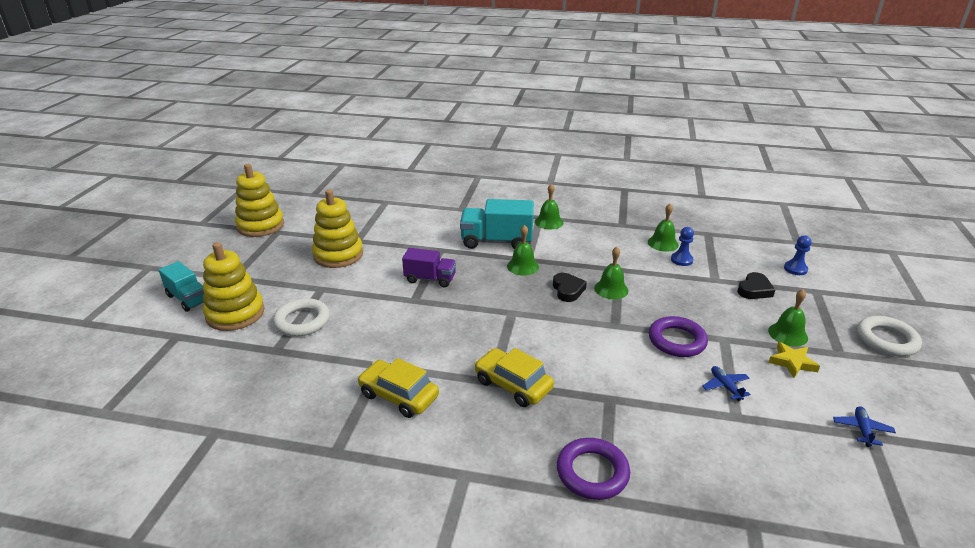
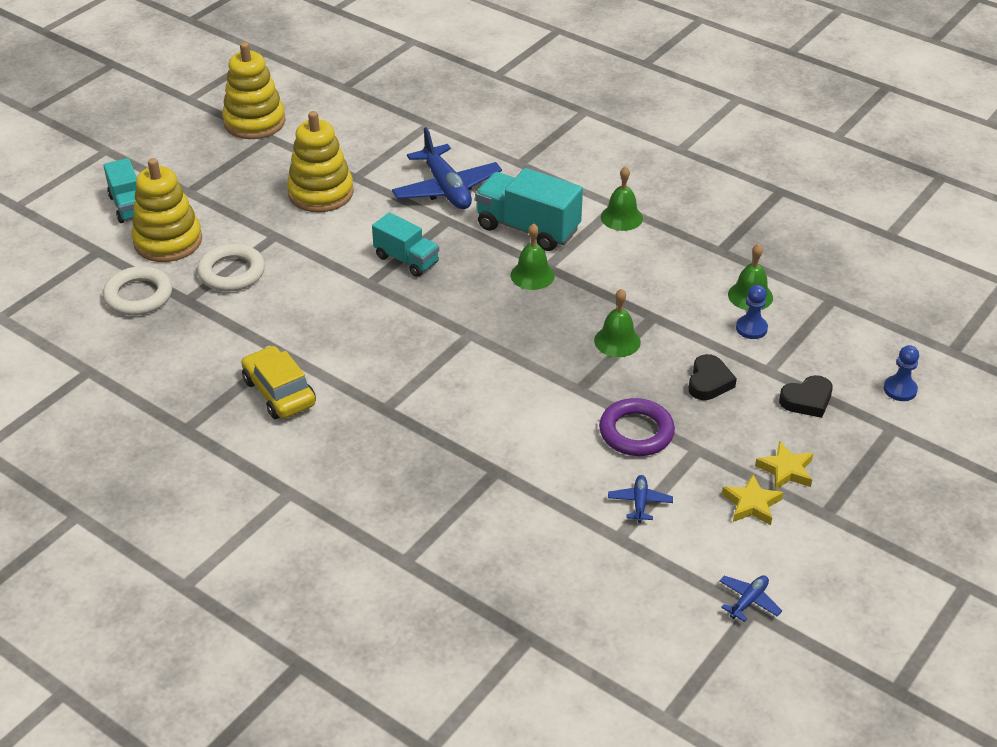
camera: 25 degrees right, 10 degrees up
purple truck [402,248,456,287] -> turquoise truck [372,212,439,277]
yellow car [474,348,554,407] -> none
black heart [553,273,587,302] -> black heart moved to [689,354,737,400]
purple ring [557,438,630,500] -> none
green bell [768,289,808,346] -> yellow star [755,441,814,490]
white ring [857,316,922,356] -> white ring moved to [103,266,172,316]
none -> blue plane [392,127,502,209]

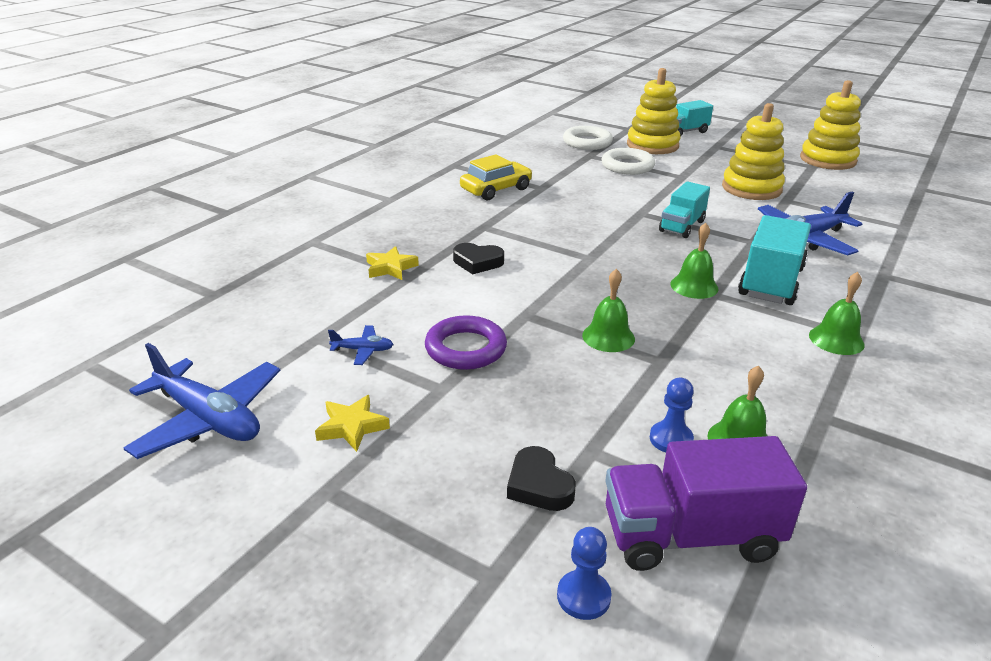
camera: 85 degrees right, 10 degrees down
black heart [689,354,737,400] -> black heart moved to [453,243,504,275]
blue plane [719,575,782,622] -> blue plane [124,343,280,459], size x2.19
yellow star [755,441,814,490] -> yellow star moved to [366,246,419,280]
none -> purple truck [605,436,807,571]

